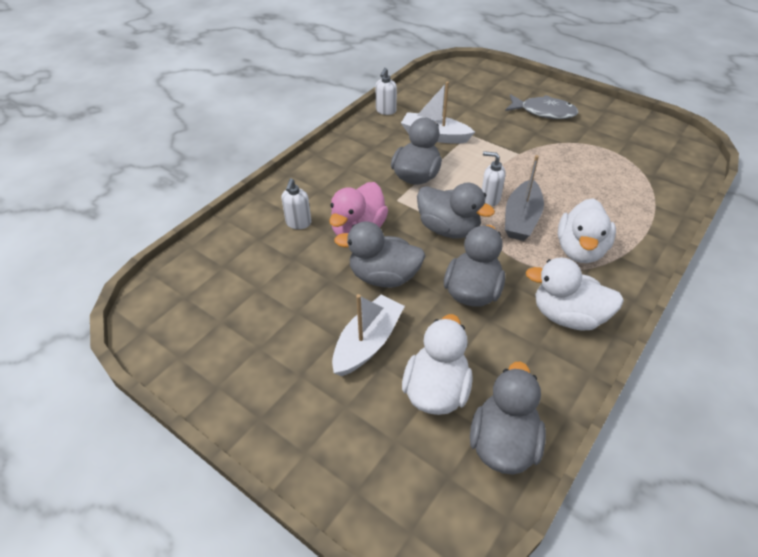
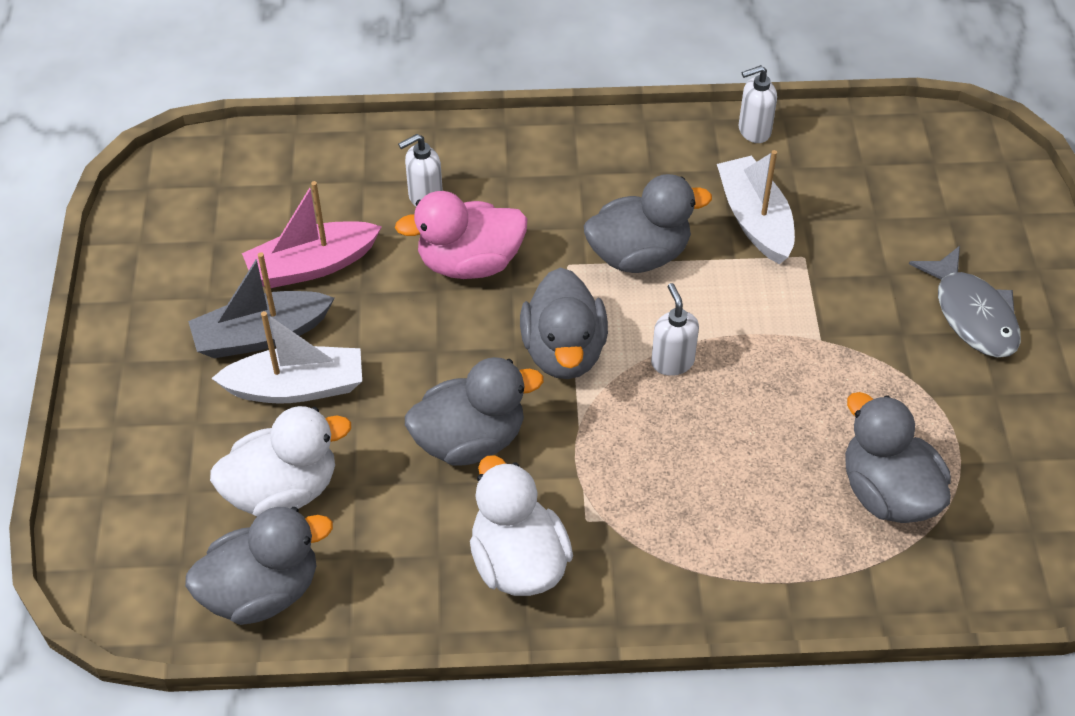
camera: 50 degrees right, 5 degrees up
grey duck [334,221,425,288] -> grey duck moved to [845,392,951,523]
grey boat [505,155,544,241] -> grey boat moved to [188,252,335,358]
white duck [558,198,616,263] -> none
none -> pink boat [242,181,382,288]

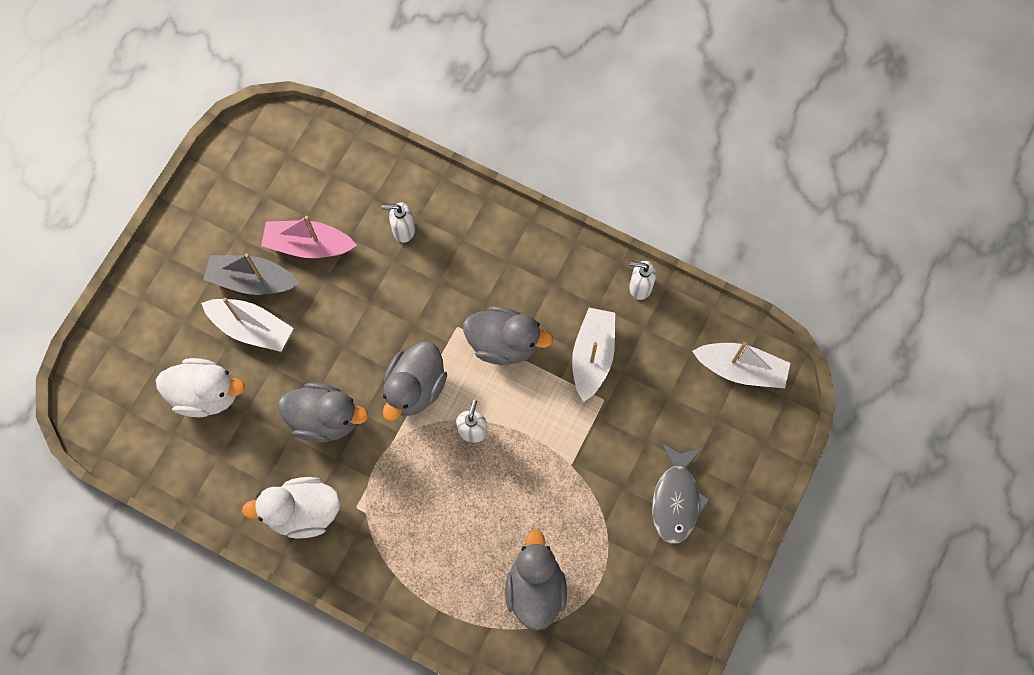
camera: 30 degrees right, 20 degrees up
grey duck [185,507,333,625] -> none
pink duck [395,191,527,279] -> none
white duck [470,455,573,596] -> white duck turned 105 degrees counterclockwise [242,477,341,539]
none -> white boat [692,342,790,388]

